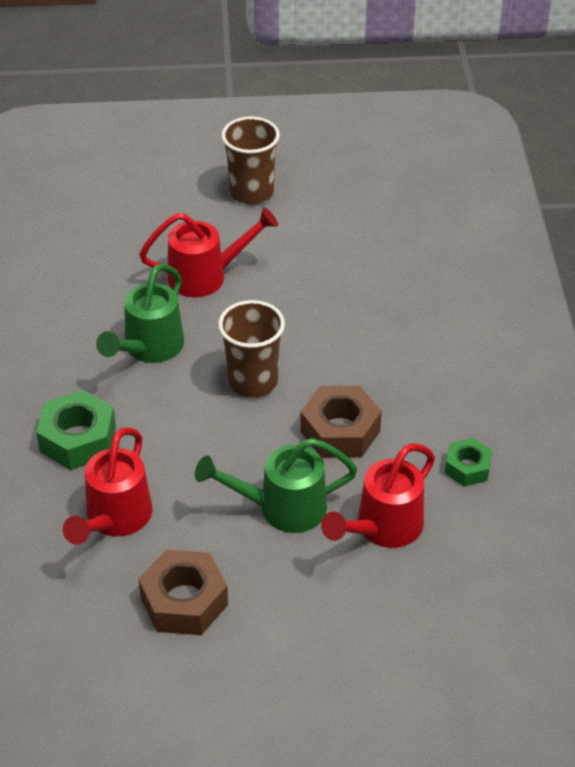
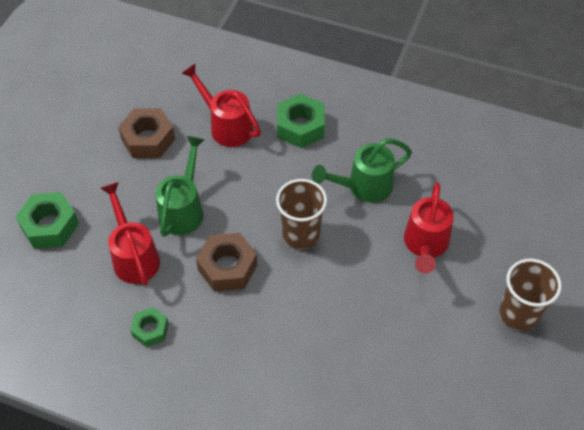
camera: 115 degrees right, 10 degrees up
green watering can [96,264,184,363] -> green watering can turned 75 degrees counterclockwise [312,138,412,203]
none -> green nut [15,192,79,249]

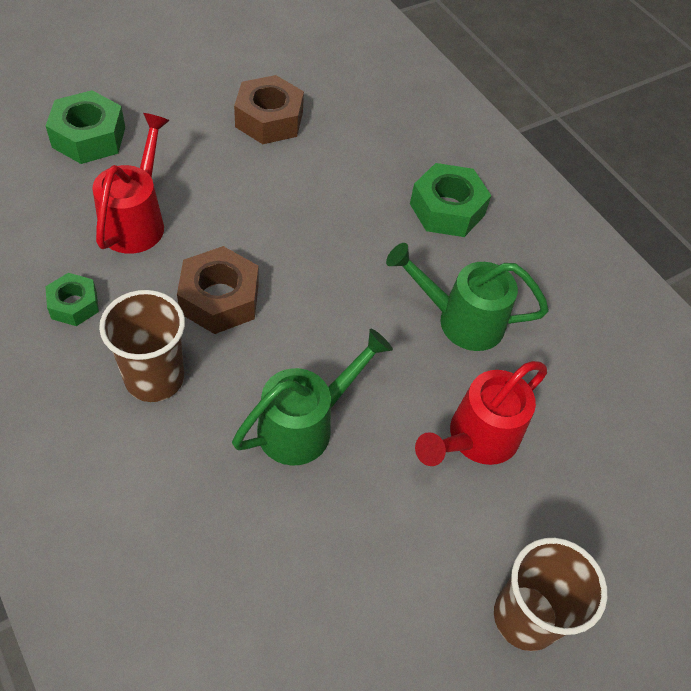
camera: 30 degrees right, 0 degrees up
green watering can [155,136,205,237] -> green watering can moved to [232,328,393,466]
red watering can [181,64,261,147] -> none
brown cup [276,179,327,249] -> brown cup moved to [99,290,185,402]

